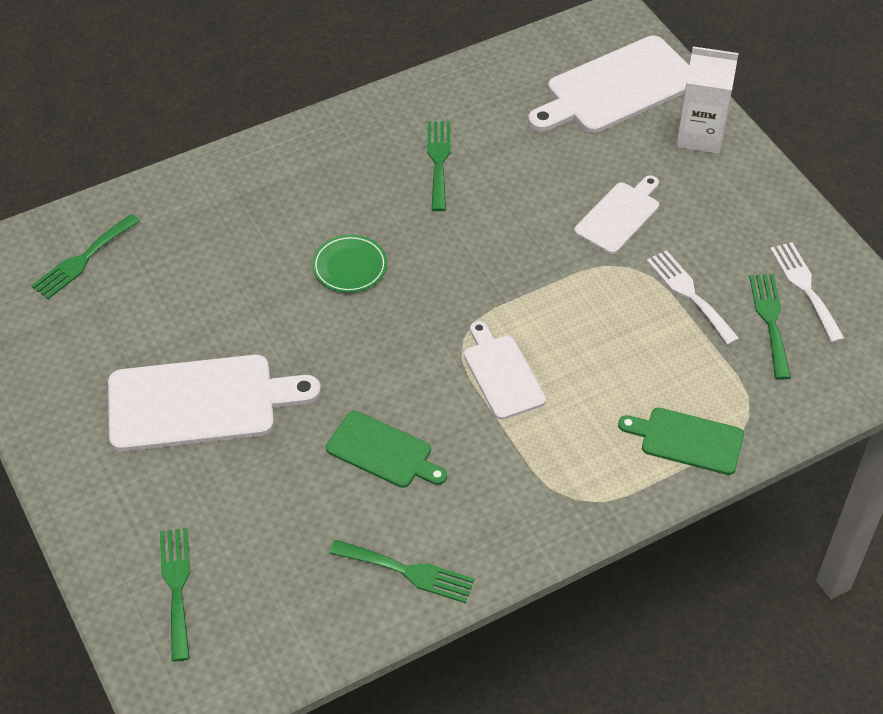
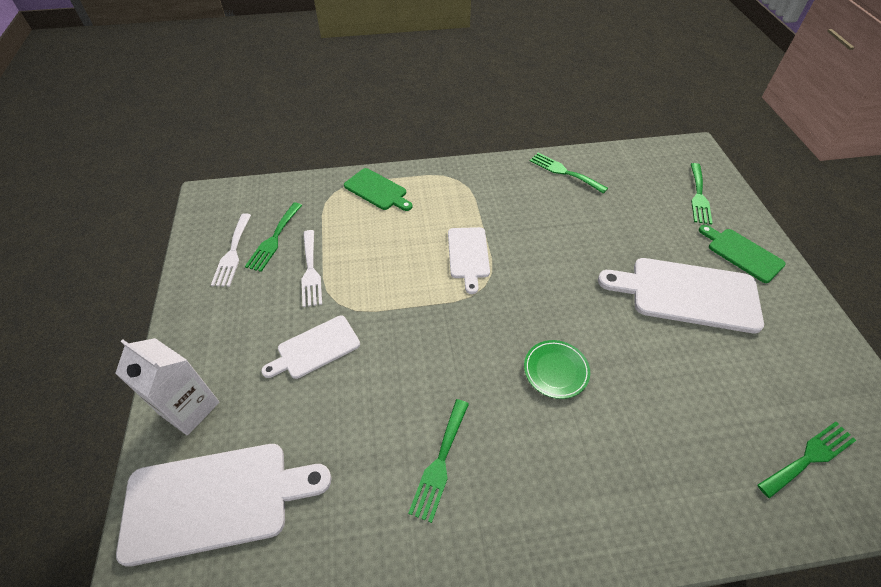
camera: 160 degrees left, 0 degrees up
green cutting board [326,411,447,488] -> green cutting board moved to [699,225,786,283]

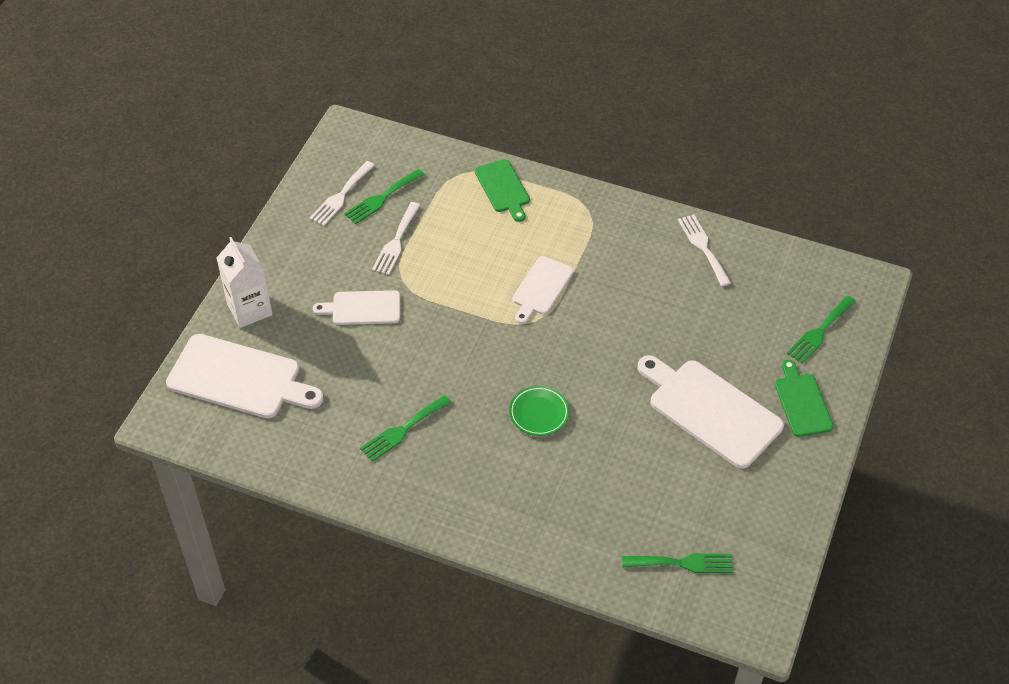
camera: 30 degrees right, 0 degrees up
green fork [530,153,608,194] -> white fork [678,214,731,286]

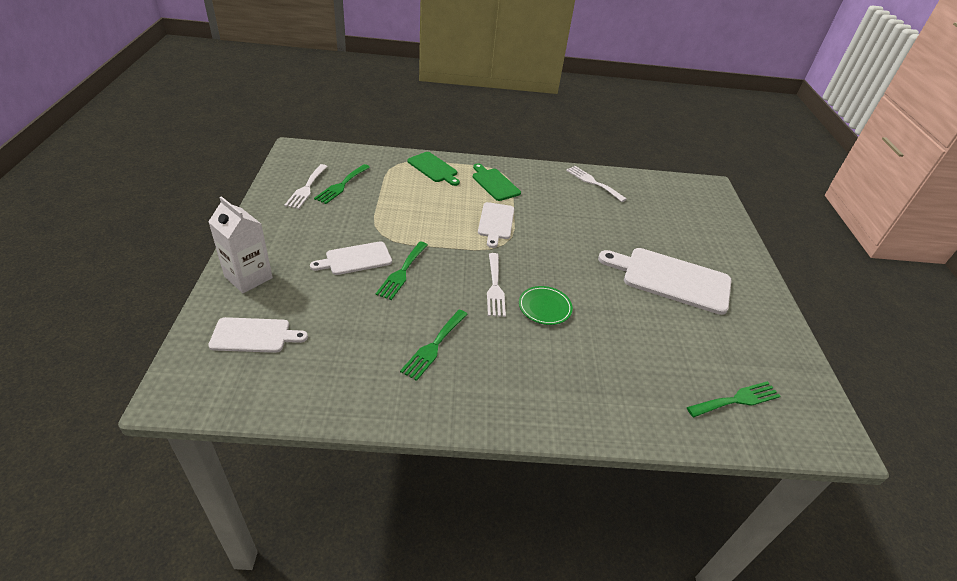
camera: 25 degrees left, 10 degrees down
white cutting board [166,334,324,418] -> white cutting board [208,317,308,353], size x0.58
white fork [372,202,420,275] -> white fork moved to [487,253,506,317]
green cutting board [775,359,834,437] -> green cutting board moved to [473,163,521,201]
green fork [787,295,856,364] -> green fork moved to [376,242,428,300]

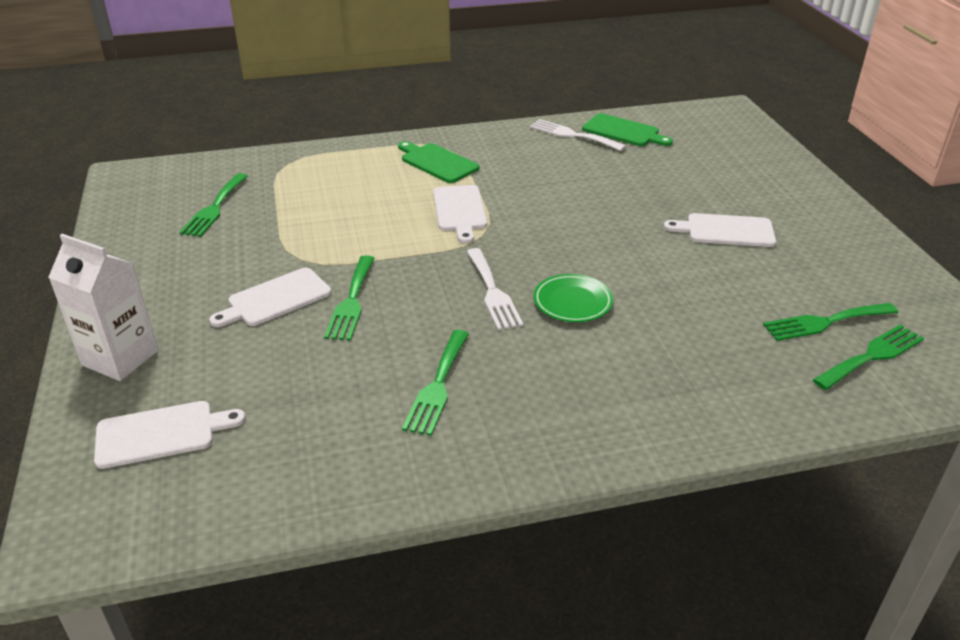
camera: 10 degrees left, 5 degrees down
white fork [284,164,328,209] -> none
green cutting board [407,152,460,186] -> green cutting board moved to [582,113,673,146]
white cutting board [598,248,732,315] -> white cutting board [664,213,776,247], size x0.58
none -> green fork [763,303,898,341]

